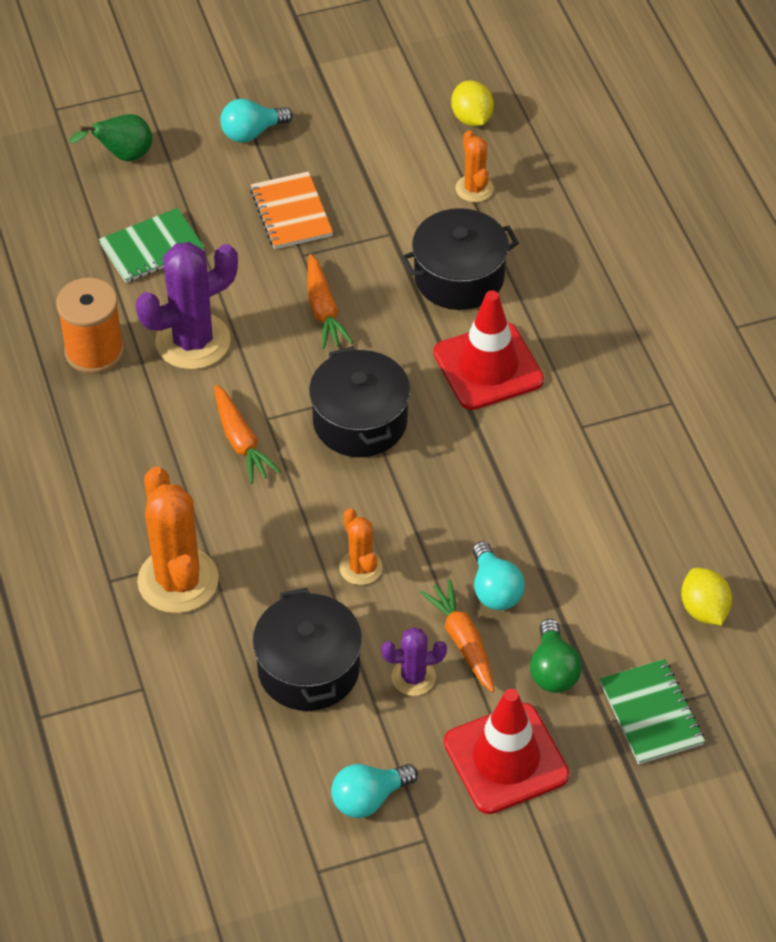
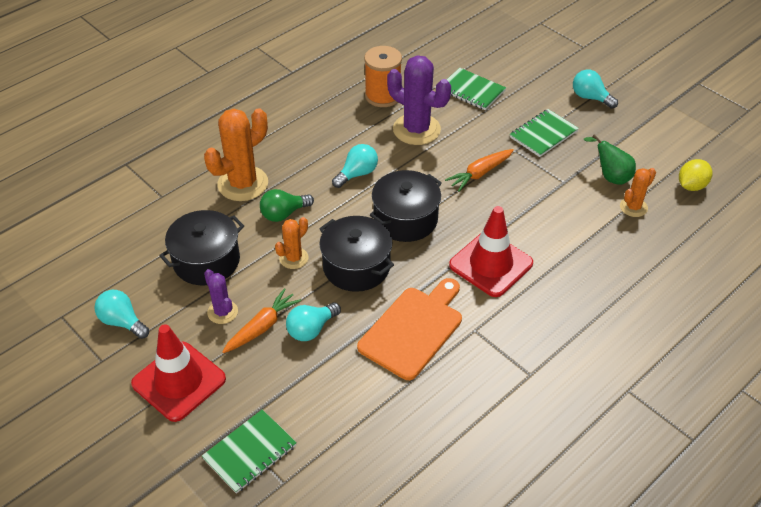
camera: 65 degrees right, 5 degrees down
green pear [69,114,152,161] -> green pear moved to [584,135,636,185]
orange carrot [214,385,281,484] -> turquoise light bulb [332,144,378,188]
orange notebook [250,171,333,249] -> green notebook [510,109,579,157]
black pot [401,208,519,310] -> black pot moved to [319,216,394,292]
green light bulb [530,619,582,693] -> green light bulb moved to [260,189,314,222]
yellow lemon [681,568,732,625] -> none
none -> orange cutting board [357,278,462,380]

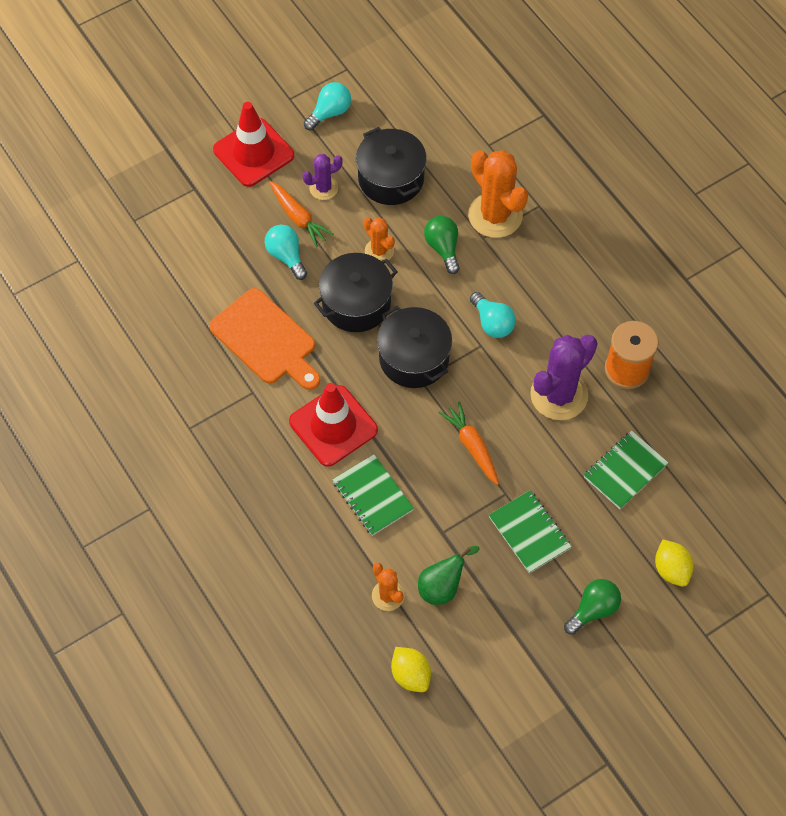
camera: 100 degrees right, 15 degrees up
green notebook [202,409,297,494] -> green notebook moved to [332,454,414,536]
turquoise light bulb [573,70,618,109] -> green light bulb [564,579,621,635]
none -> yellow lemon [655,539,694,587]

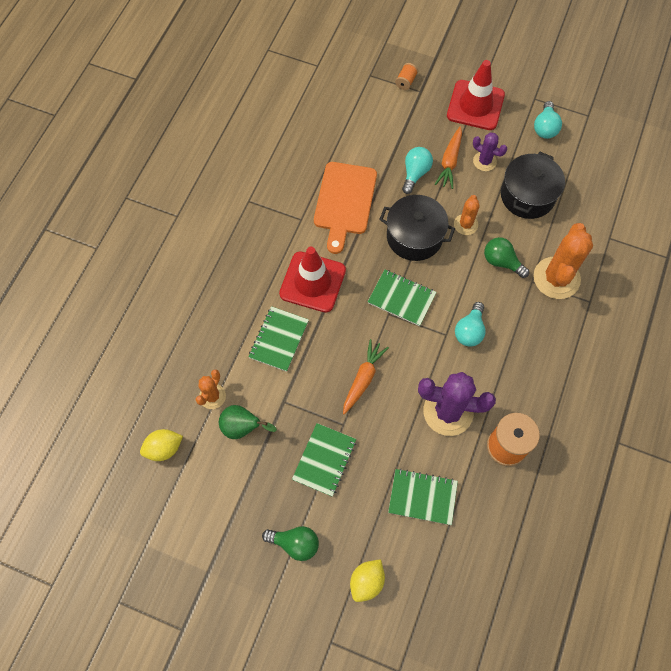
camera: 55 degrees right, 5 degrees up
turquoise light bulb [304,82,351,131] -> turquoise light bulb turned 90 degrees clockwise [534,101,562,139]
black pot [377,306,452,388] -> green notebook [368,269,437,326]
yellow lemon [391,647,431,692] -> yellow lemon turned 45 degrees clockwise [140,429,183,461]
green light bulb [424,216,460,274] -> green light bulb turned 90 degrees counterclockwise [484,237,529,278]
none -> orange spool [395,63,418,90]

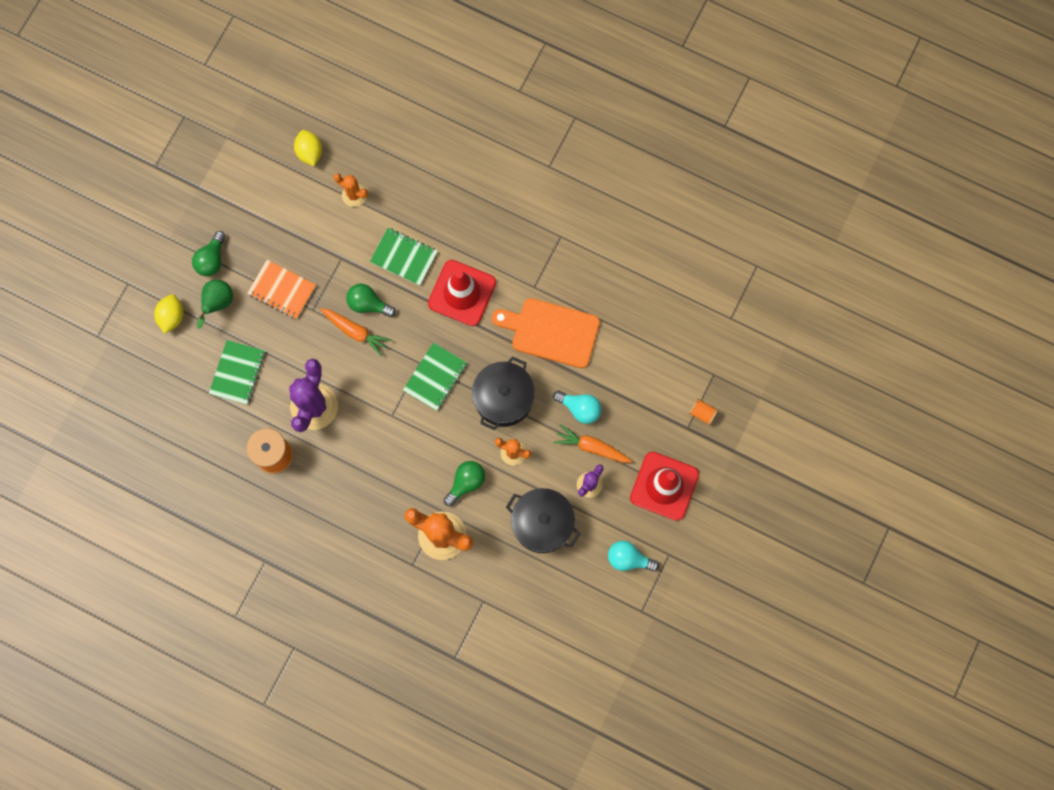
camera: 95 degrees right, 10 degrees up
green pear [219,405,277,439] -> green pear moved to [197,280,233,329]
green notebook [292,423,356,497] -> orange notebook [247,260,316,319]
yellow lemon [350,559,385,602] -> yellow lemon turned 60 degrees clockwise [154,294,184,334]
turquoise light bulb [455,302,485,347] -> none
none -> green light bulb [346,284,396,317]

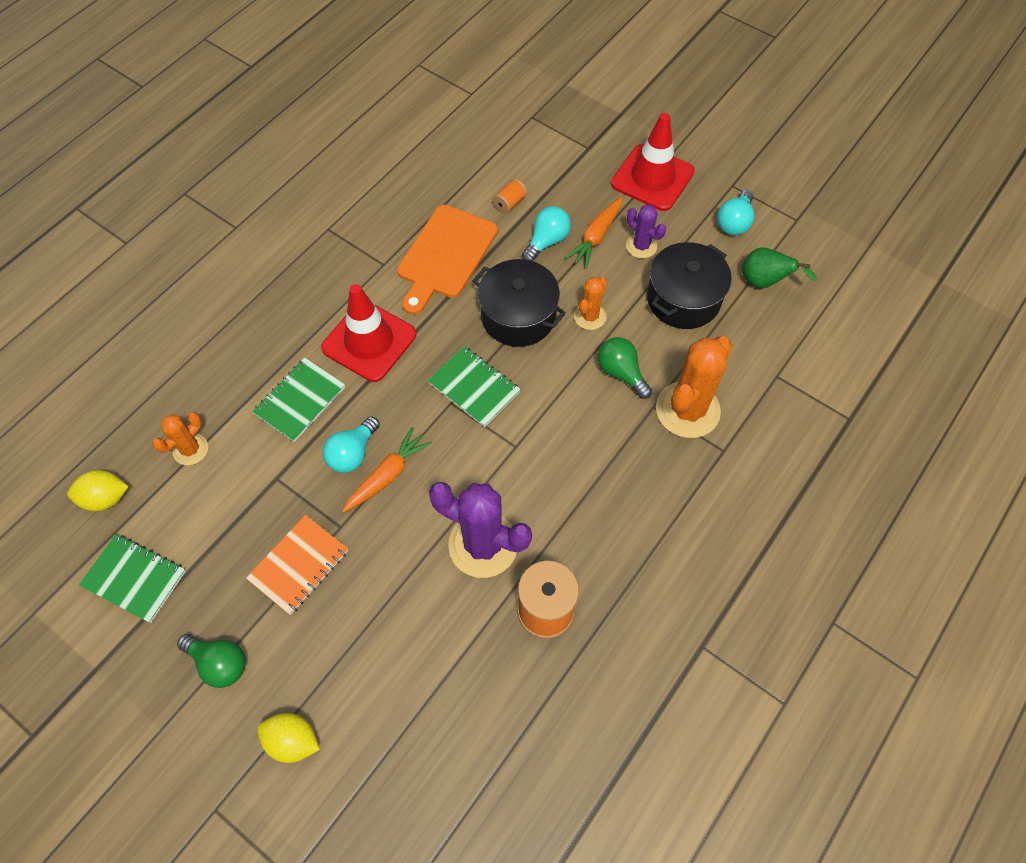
camera: 80 degrees left, 15 degrees down
green pear [197,280,233,329] -> green pear moved to [742,247,817,288]
green notebook [209,340,265,405] -> green notebook moved to [79,534,186,623]
green light bulb [346,284,396,317] -> turquoise light bulb [323,416,380,473]
orange spool [689,398,718,425] -> orange spool moved to [493,179,527,214]

